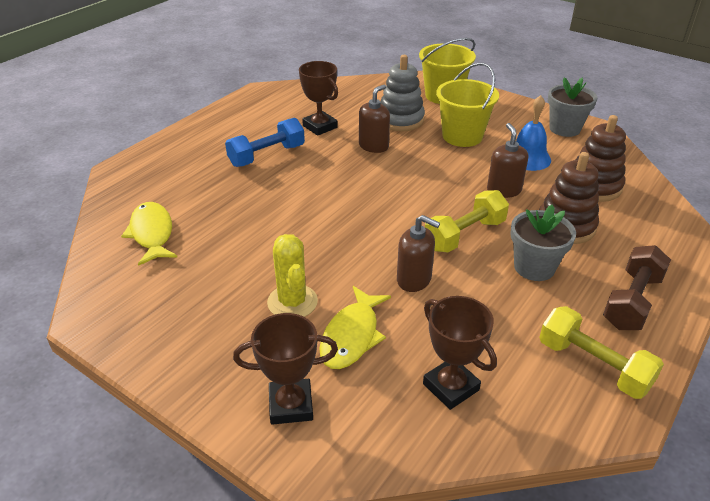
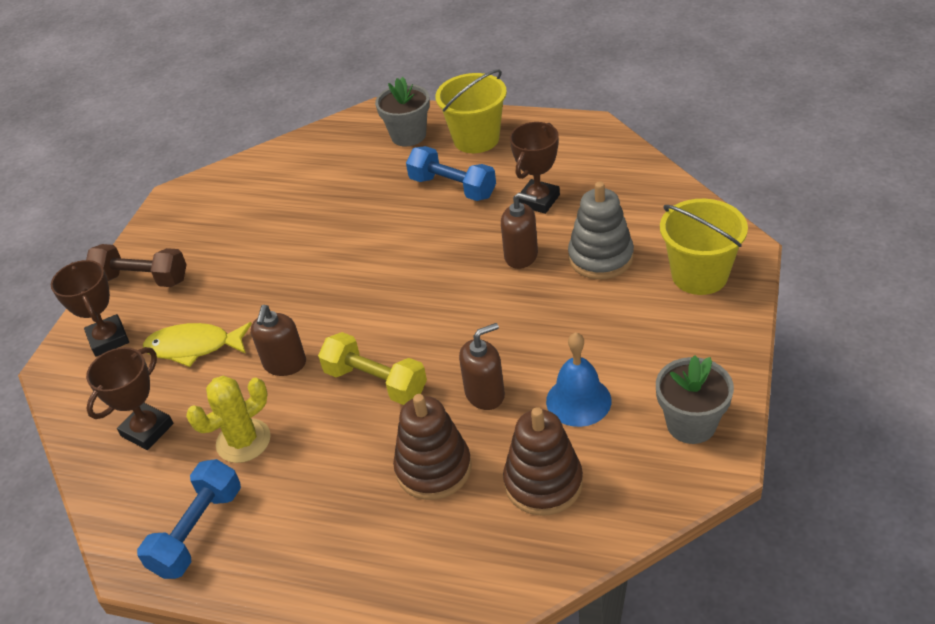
camera: 75 degrees right, 5 degrees up
yellow fish [121,202,177,266] -> none
yellow cactus [267,234,318,317] -> yellow cactus moved to [186,376,271,463]
yellow bucket [436,63,499,147] -> yellow bucket moved to [436,69,507,153]
grey flower pot [510,205,576,281] -> grey flower pot moved to [375,77,430,146]
yellow dumbbell [539,306,664,399] -> blue dumbbell [137,459,241,579]
brown dumbbell [603,245,671,330] -> brown dumbbell moved to [86,244,187,287]

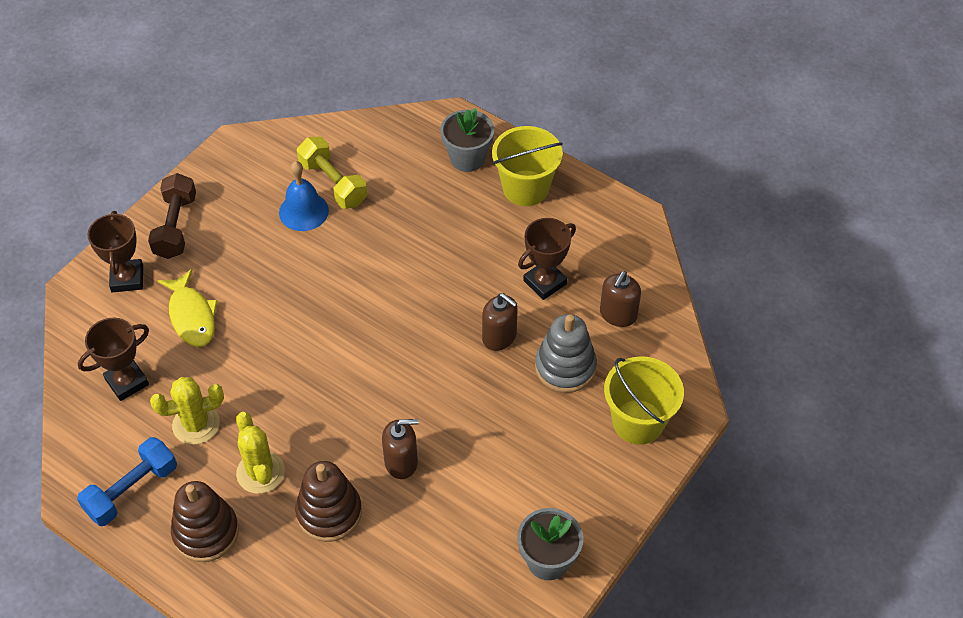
camera: 15 degrees right, 10 degrees up
brown dumbbell [86,244,187,287] -> brown dumbbell turned 60 degrees clockwise [148,173,196,259]
yellow fish [143,322,252,367] -> yellow fish turned 135 degrees counterclockwise [158,269,218,347]
brown soap dispenser [251,305,306,376] -> brown soap dispenser moved to [600,271,641,327]
yellow dumbbell [318,332,427,405] -> yellow dumbbell moved to [297,137,367,209]
blue dumbbell [406,146,496,201] -> none
brown stacking toy [503,407,583,516] -> brown stacking toy moved to [171,481,239,562]
blue bell [546,332,611,427] -> blue bell moved to [279,161,329,231]
none -> yellow cactus [236,412,285,494]

